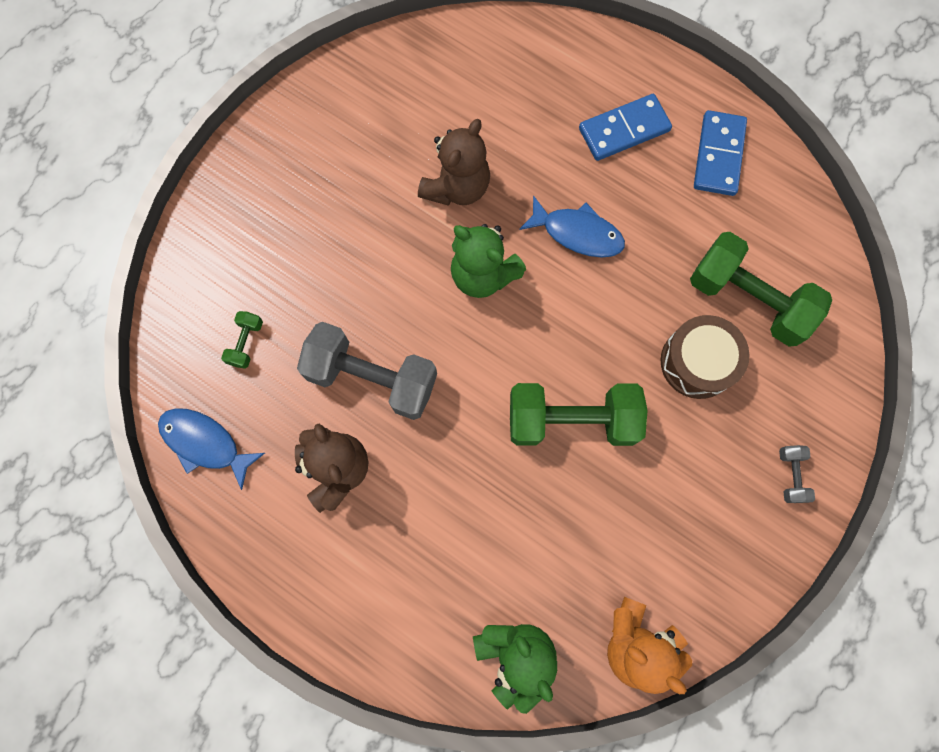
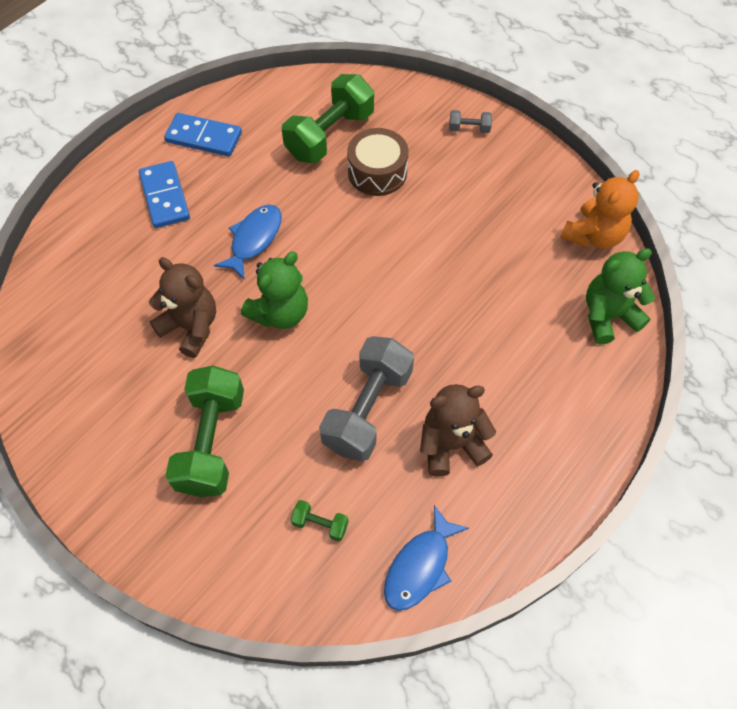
camera: 85 degrees left, 15 degrees down
green dumbbell [510,383,648,446] -> green dumbbell moved to [165,366,244,497]

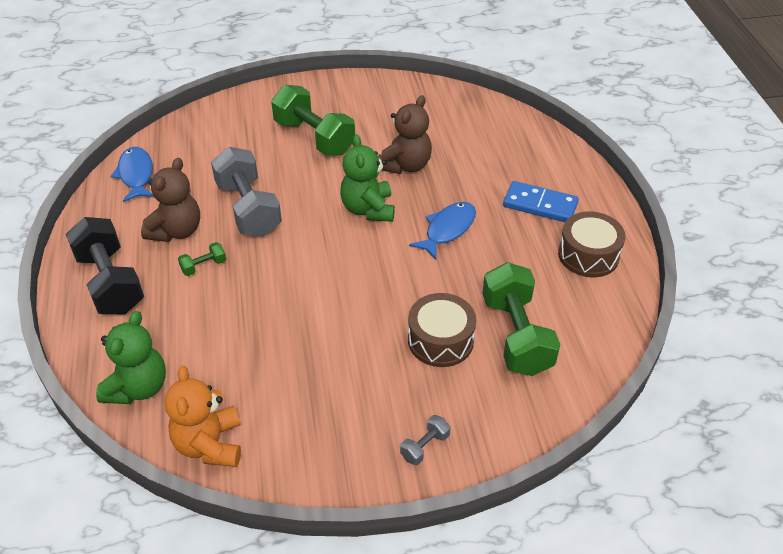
camera: 130 degrees right, 15 degrees down
brown teddy bear [149,257,216,358] -> brown teddy bear turned 45 degrees counterclockwise [378,95,432,174]
blue domino [164,113,242,157] -> brown drum [558,211,626,277]
blue fish [214,205,282,279] -> blue fish turned 120 degrees counterclockwise [409,202,476,260]
green dumbbell [291,500,349,541] -> green dumbbell moved to [178,242,226,276]
none -> black dumbbell [66,217,144,314]

